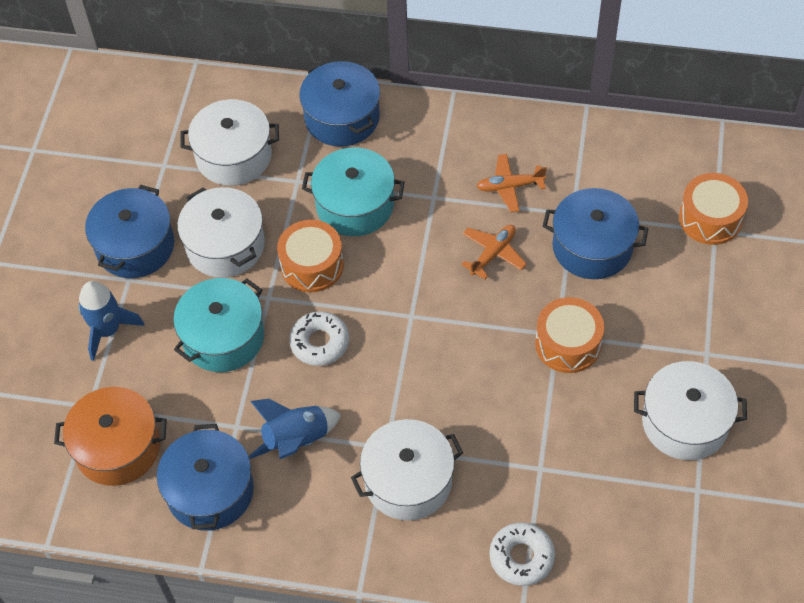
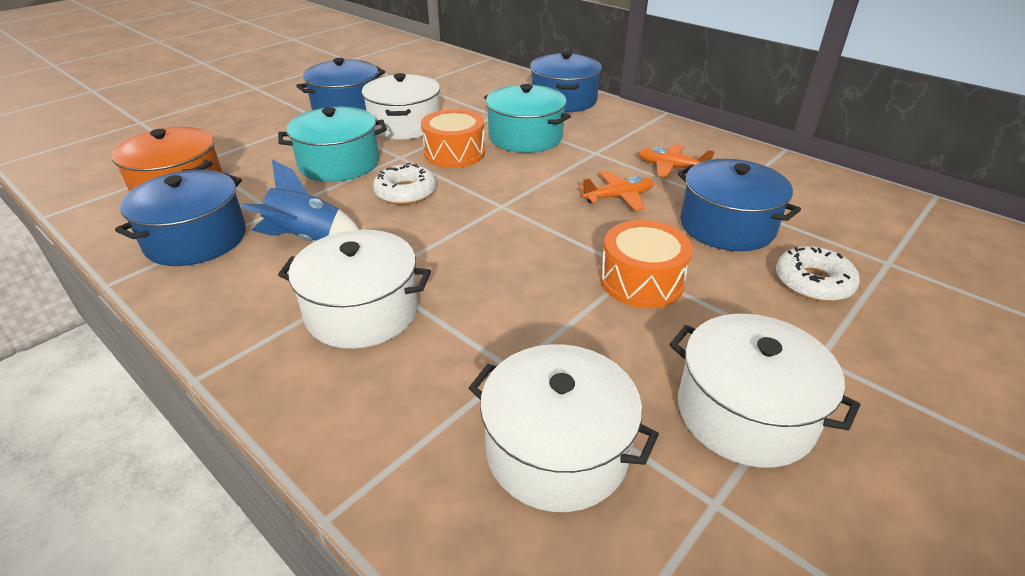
camera: 30 degrees right, 20 degrees down
blue rocket [78,281,144,361] -> none
white pot [180,99,279,186] -> white pot moved to [469,344,659,512]
white donut [489,522,555,586] -> white donut moved to [776,246,860,302]
orange drum [679,173,748,245] -> none

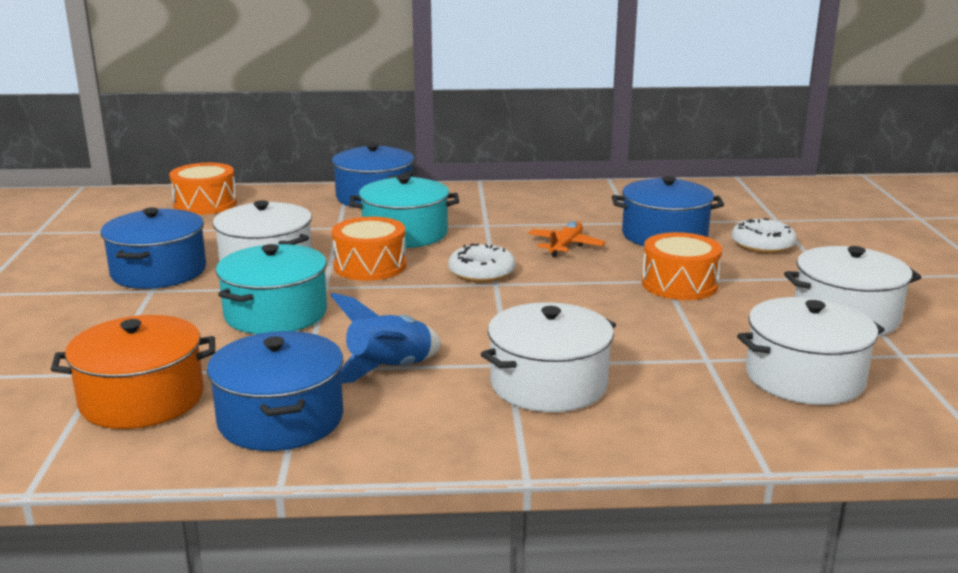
camera: 45 degrees left, 15 degrees down
white donut [373,163,436,205] -> white donut moved to [448,243,515,282]
orange plane [639,144,715,178] -> none
none -> orange drum [169,163,237,215]

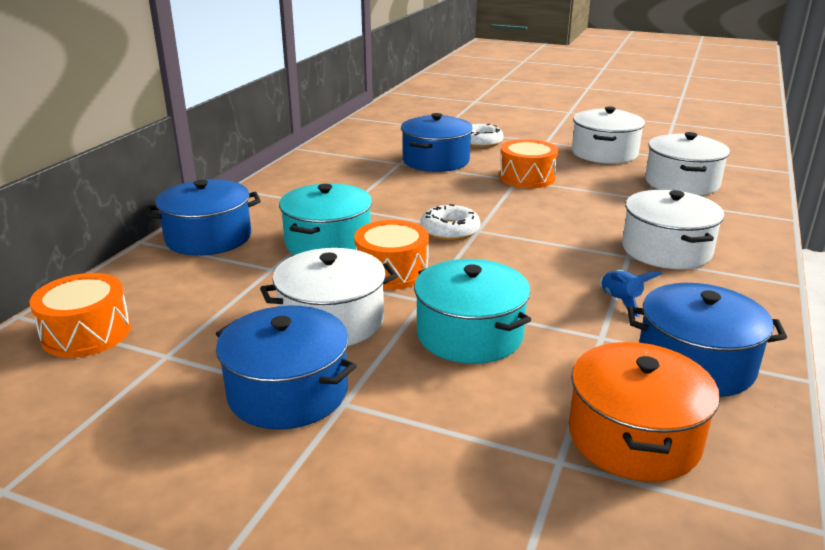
camera: 65 degrees left, 5 degrees up
blue rocket [330,293,441,383] -> blue rocket [600,270,662,317], size x0.64
orange plane [528,221,606,257] -> none

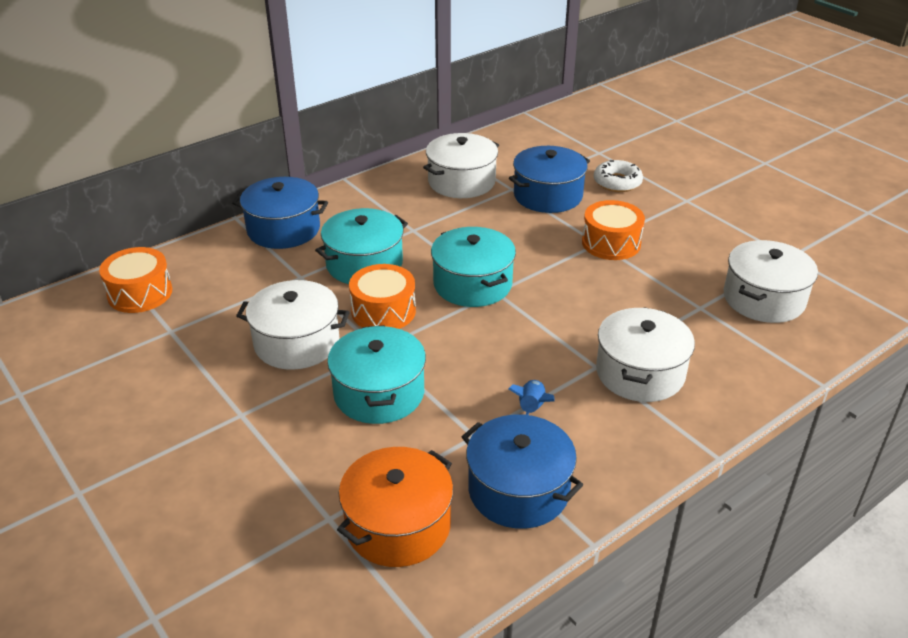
camera: 30 degrees right, 10 degrees up
blue pot [216,306,357,430] -> none
white donut [420,204,480,241] -> turquoise pot [431,227,516,307]
white pot [572,106,645,164] -> white pot moved to [423,133,499,198]

